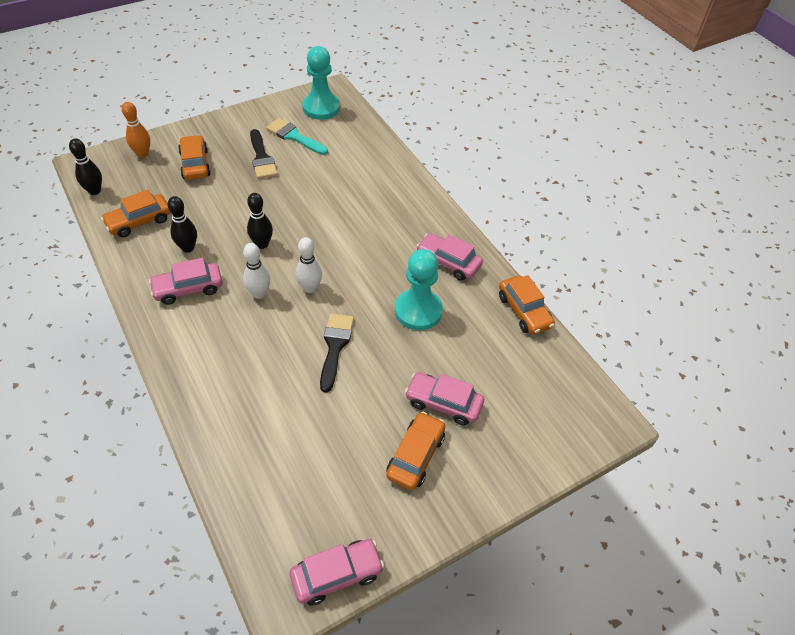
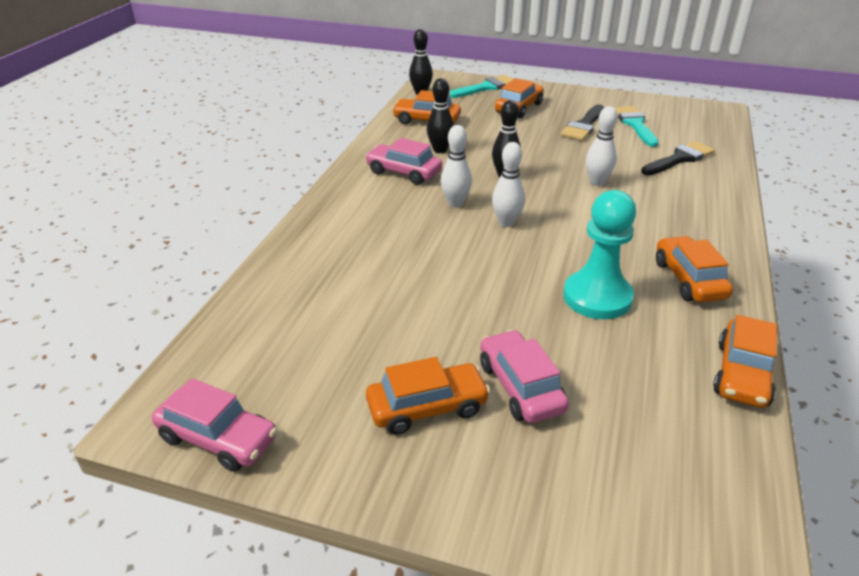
camera: 50 degrees right, 15 degrees down
orange bowling pin [122,102,150,158] -> turquoise brush [449,75,514,98]
turquoise pawn [302,46,340,120] -> none
black brush [320,313,354,393] -> black brush moved to [641,141,715,175]
pink car [416,233,483,281] -> orange car [656,236,733,302]
none -> white bowling pin [586,106,618,186]

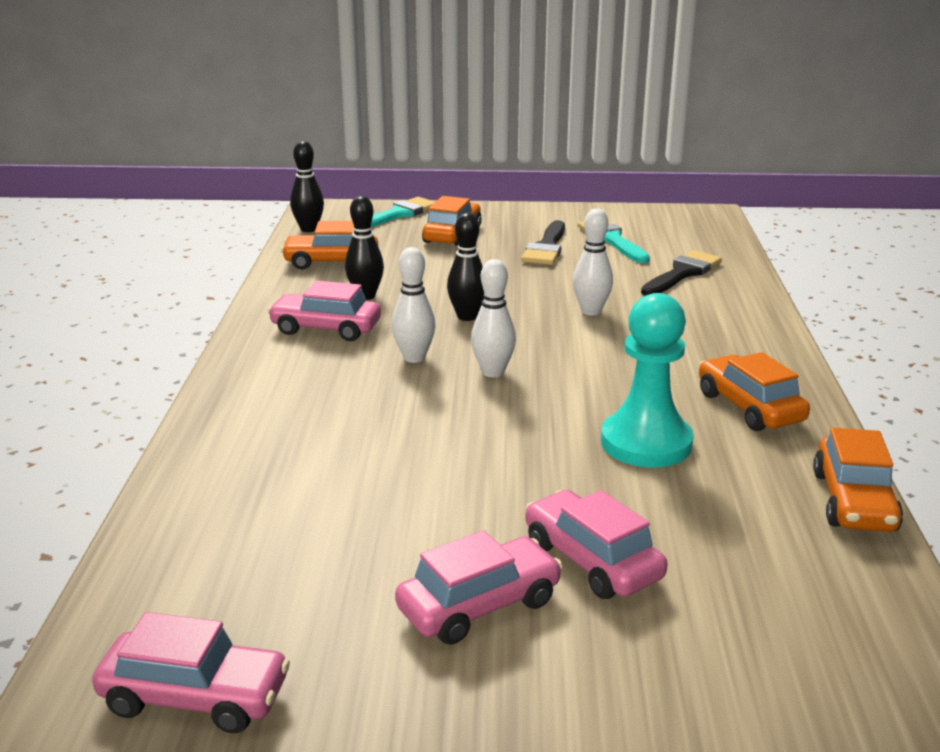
camera: 15 degrees left, 10 degrees down
orange car [366,357,491,435] -> pink car [395,530,563,645]

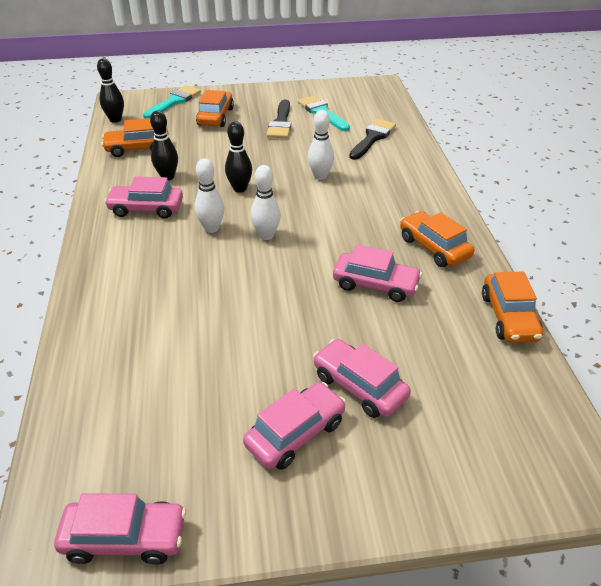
camera: 10 degrees left, 15 degrees up
turquoise pawn [601,293,694,468] -> pink car [333,244,422,302]

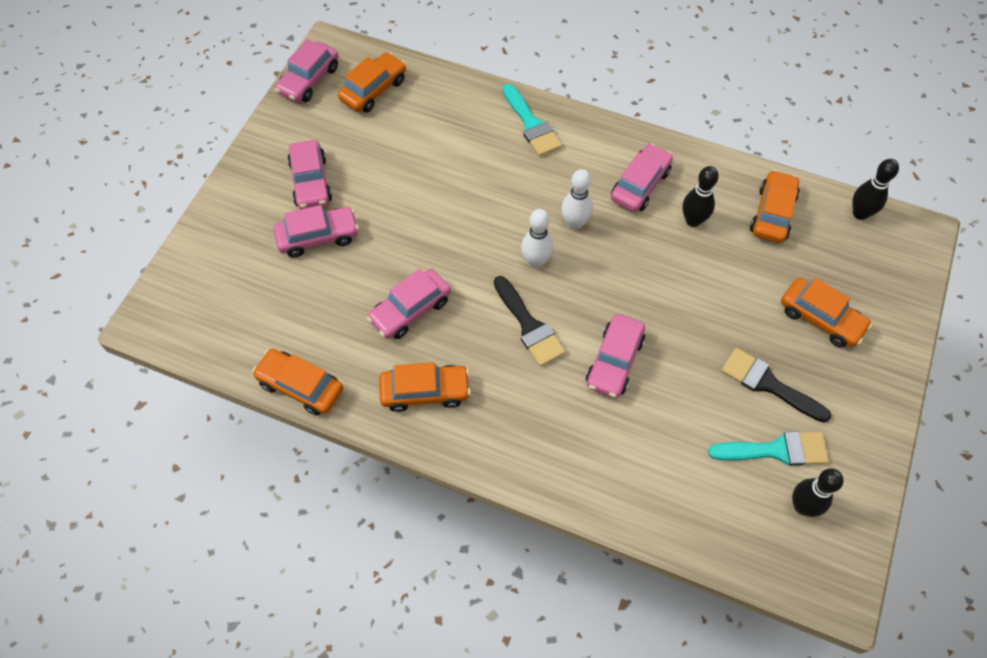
camera: 120 degrees right, 20 degrees up
turquoise brush [143,85,201,119] -> turquoise brush moved to [503,84,562,156]
black bowling pin [225,121,252,192] -> black bowling pin moved to [792,468,844,517]
white bowling pin [308,110,334,180] -> pink car [586,314,645,398]
black brush [349,119,396,160] -> black brush moved to [494,276,566,366]
none -> orange car [338,52,406,113]

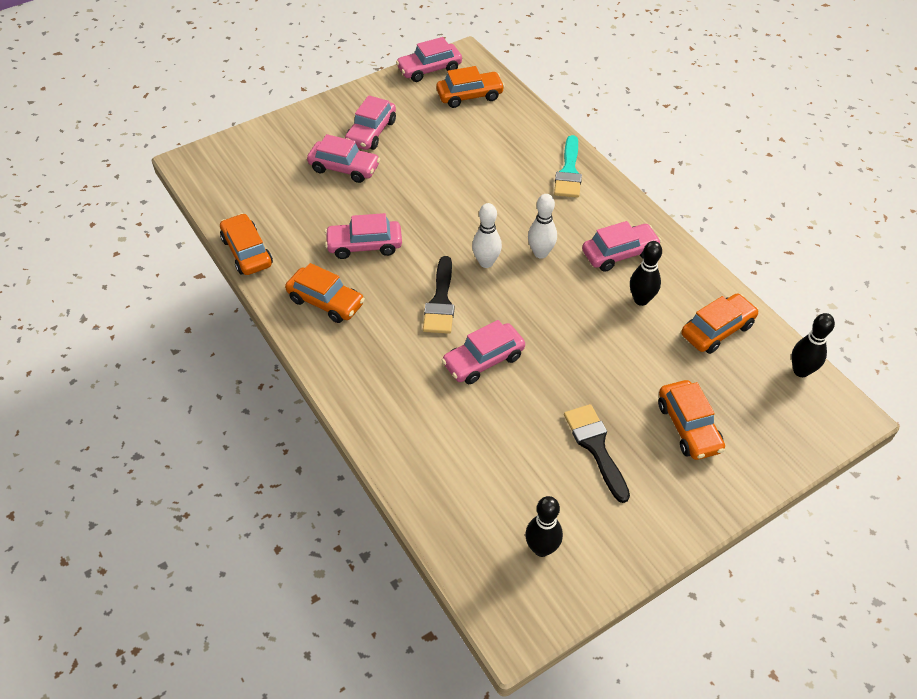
camera: 35 degrees right, 10 degrees down
turquoise brush [708,432,829,466] -> none

